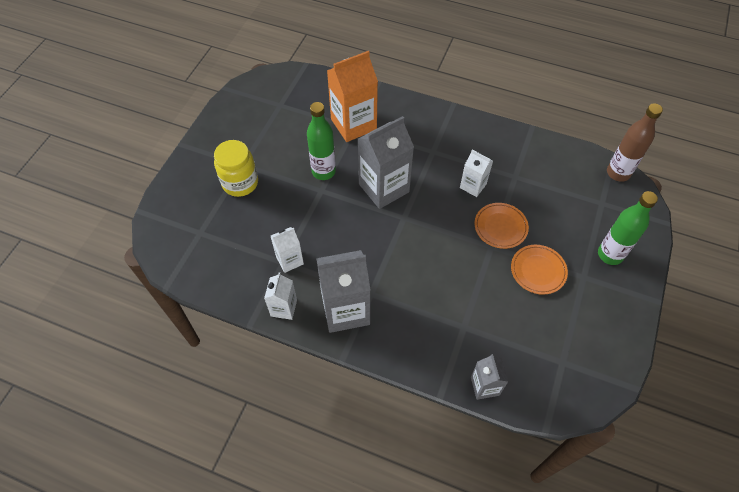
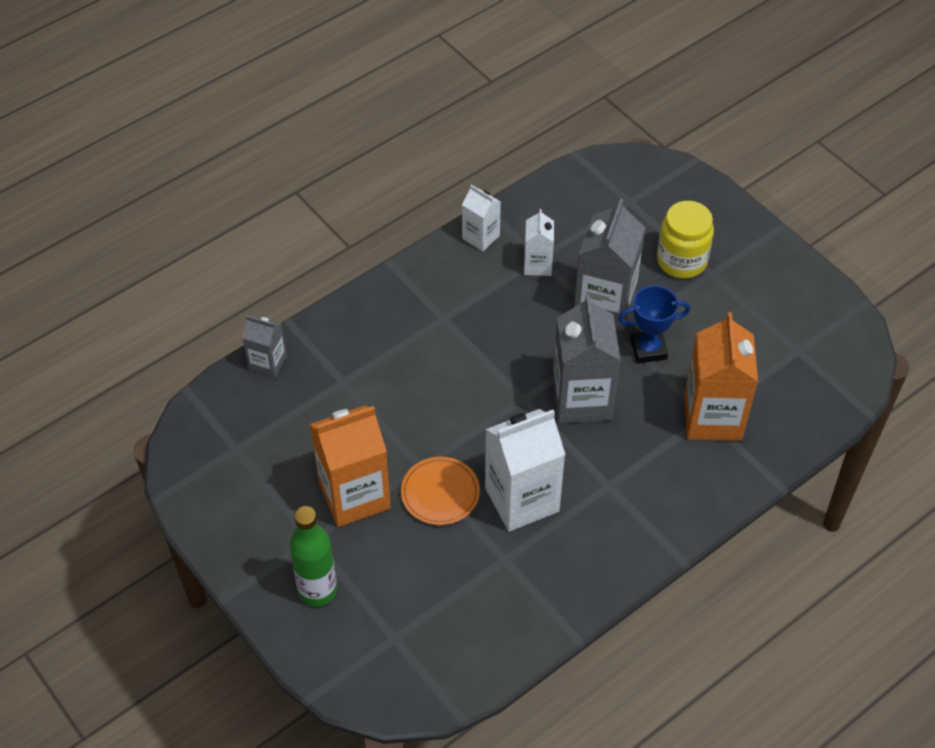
camera: 120 degrees right, 5 degrees down
green bottle [307,102,336,180] -> blue trophy [618,285,690,363]
grey carton [316,250,371,333] -> grey carton moved to [574,199,645,330]
white carton [460,150,493,197] -> white carton [485,409,566,532], size x1.86
orange plate [511,245,568,295] -> orange carton [310,405,391,527]
brown bottle [607,103,663,182] -> none

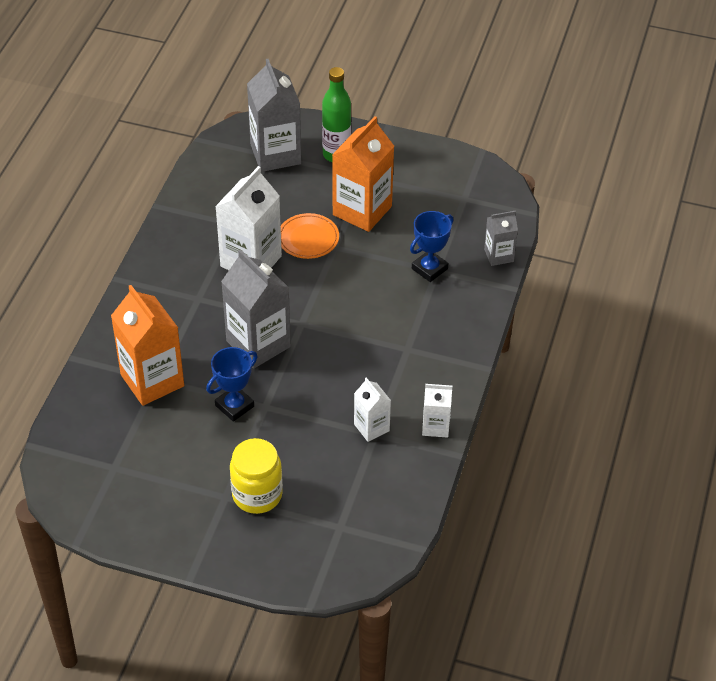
camera: 145 degrees right, 5 degrees down
grey carton [574,199,645,330] -> grey carton moved to [247,59,301,172]
none -> blue trophy [410,211,454,282]

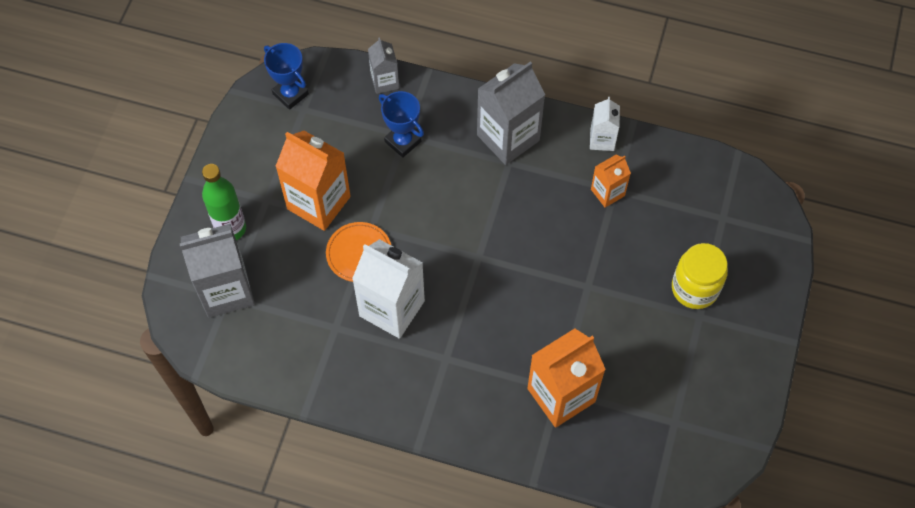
camera: 90 degrees left, 15 degrees up
blue trophy [206,347,258,422] -> blue trophy moved to [264,43,309,110]
grey carton [221,249,291,369] -> grey carton moved to [477,61,545,165]
white carton [354,378,391,442] -> orange carton [591,155,631,208]

